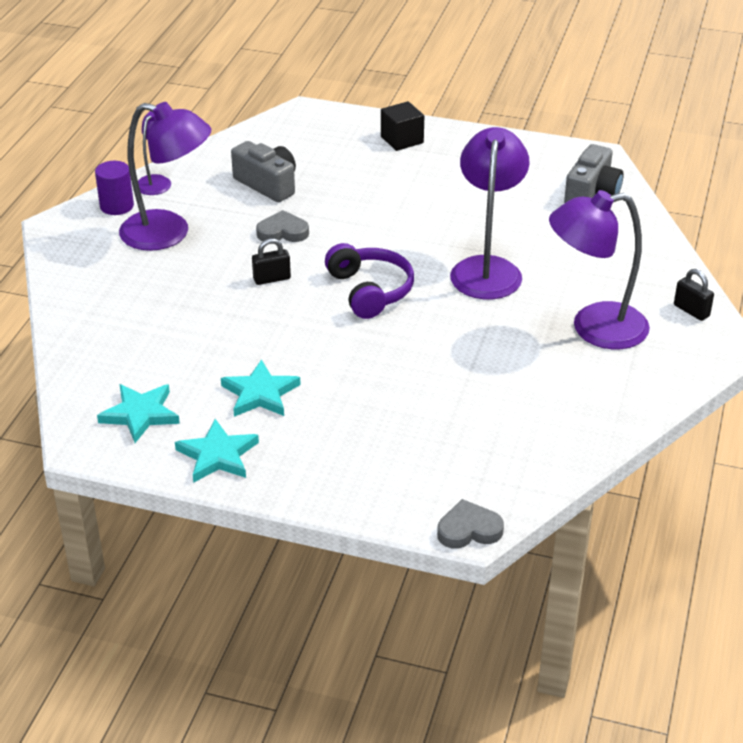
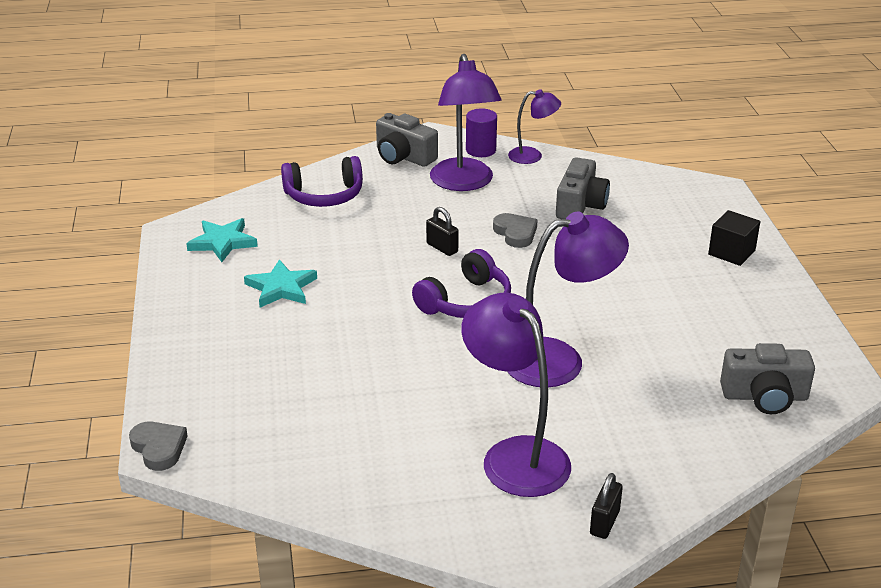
camera: 65 degrees right, 5 degrees down
turquoise star [175,419,259,483] -> none
none -> purple headphones [281,156,363,207]
none -> grey camera [376,113,438,167]

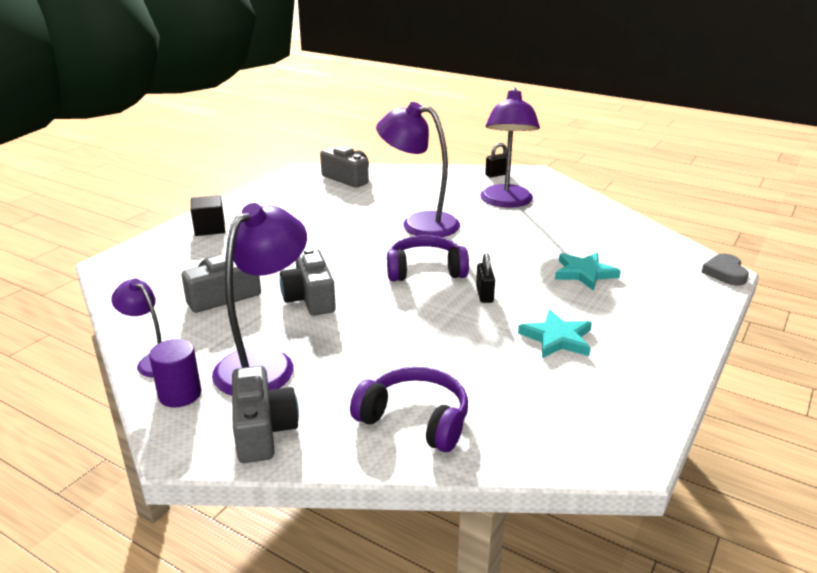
camera: 140 degrees left, 5 degrees down
turquoise star [186,218,258,262] -> turquoise star moved to [555,253,621,291]
black padlock [426,207,459,256] -> black padlock moved to [476,253,495,303]
grey heart [493,213,537,248] -> grey camera [280,248,336,316]

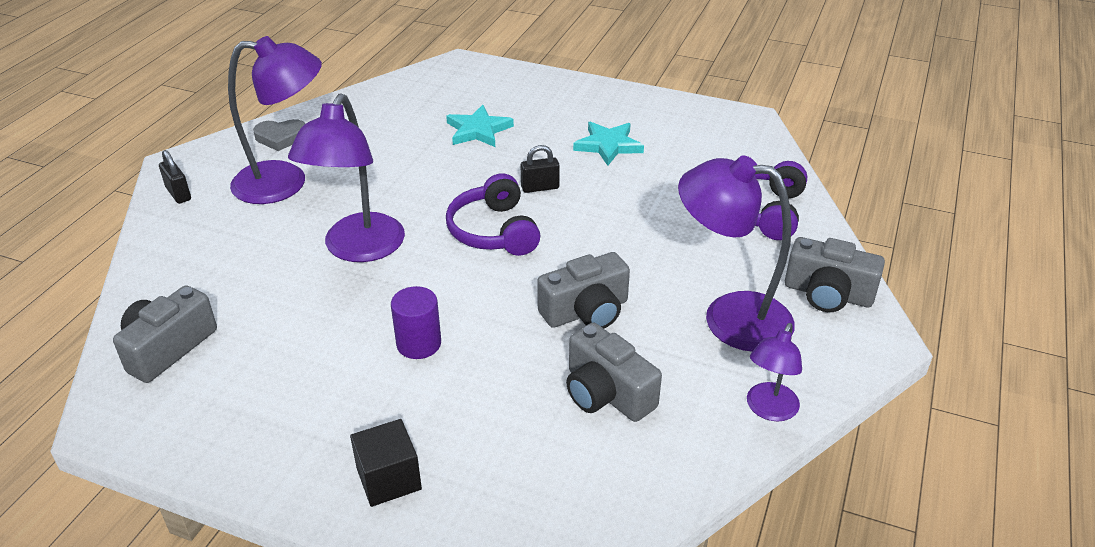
camera: 100 degrees left, 10 degrees up
purple cylinder [149,339,201,407] -> purple cylinder moved to [391,286,441,359]
grey camera [232,366,299,463] -> grey camera turned 135 degrees counterclockwise [785,237,885,312]
grey heart [702,254,749,286] -> grey heart moved to [253,119,306,151]

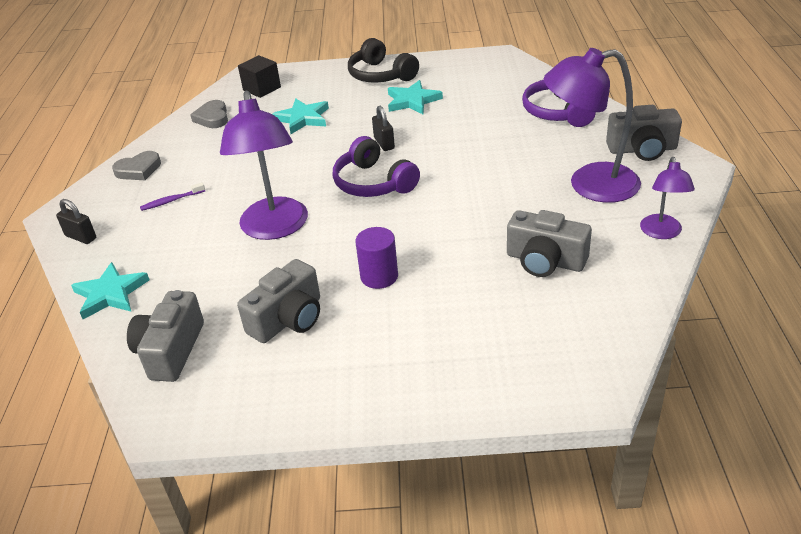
camera: 20 degrees left, 0 degrees up
purple lamp [228,36,322,204] -> purple toothbrush [140,182,205,211]
black cube [350,419,422,507] -> black cube moved to [238,55,281,98]
black padlock [521,145,560,193] -> black padlock turned 75 degrees counterclockwise [372,106,395,151]
grey camera [537,252,630,329] -> grey camera moved to [237,259,320,343]
none -> turquoise star [71,262,149,319]
none -> grey heart [190,100,228,128]
none -> black headphones [348,38,419,83]

